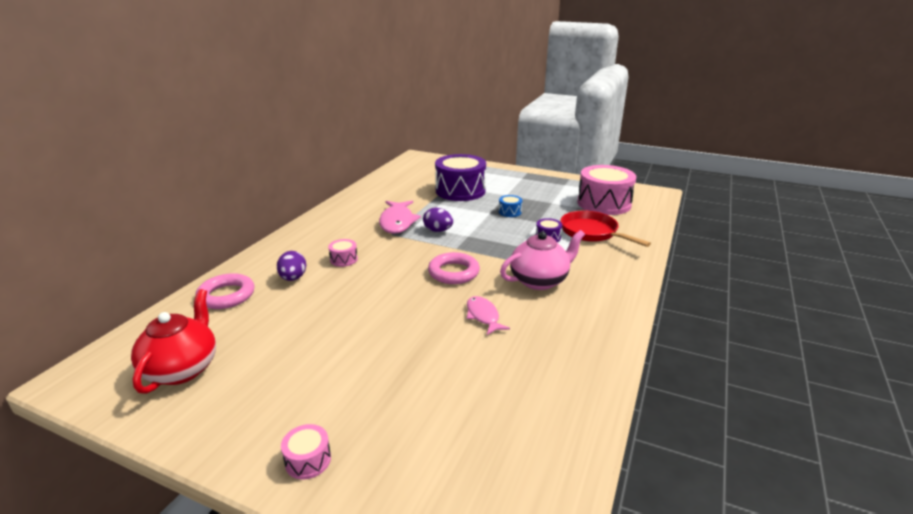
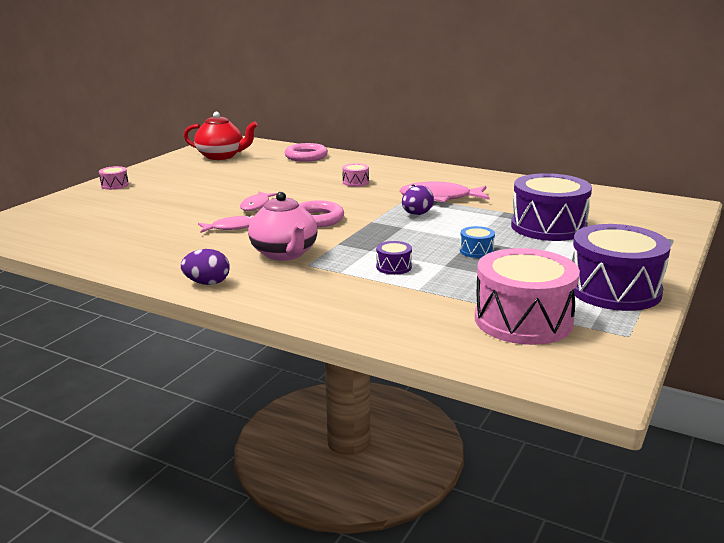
camera: 95 degrees right, 5 degrees down
purple egg [277,251,306,281] -> purple egg moved to [181,249,230,285]
red pan [560,211,651,247] -> none
none -> pink fish [240,191,277,211]
none -> purple drum [572,224,671,311]

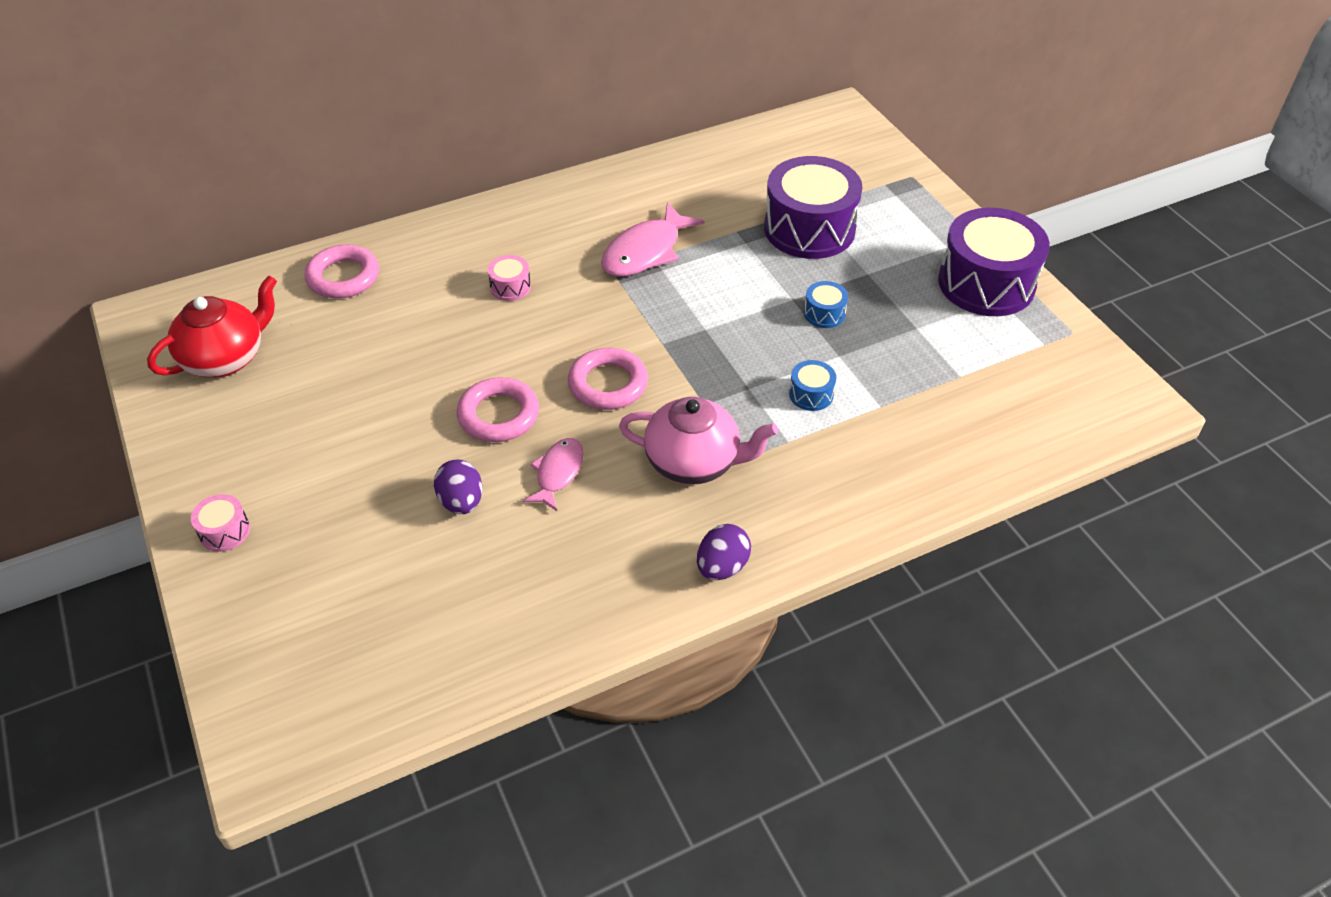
camera: 55 degrees left, 25 degrees up
pink fish [240,191,277,211] -> pink ring [457,377,539,442]
purple drum [376,241,412,275] -> blue drum [789,360,836,411]
purple egg [402,185,434,215] -> purple egg moved to [434,459,482,514]
pink drum [475,248,580,345] -> none

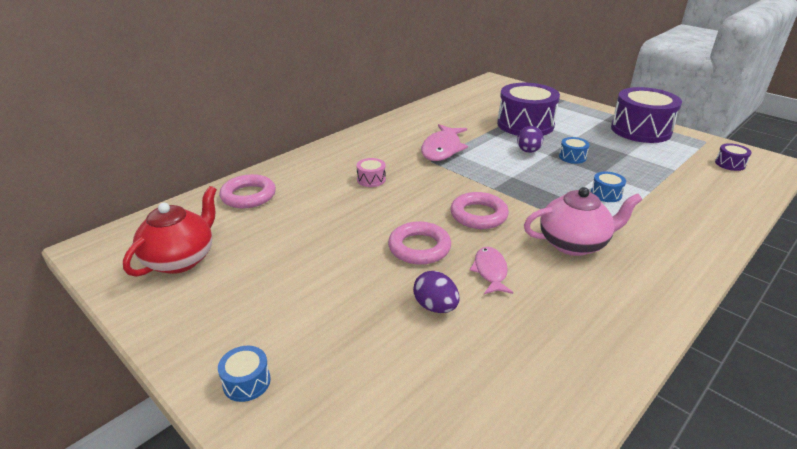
camera: 20 degrees left, 15 degrees down
pink drum [191,494,250,552] -> blue drum [218,346,271,402]
purple egg [697,524,751,580] -> purple egg moved to [517,126,543,153]
none -> purple drum [715,143,752,171]

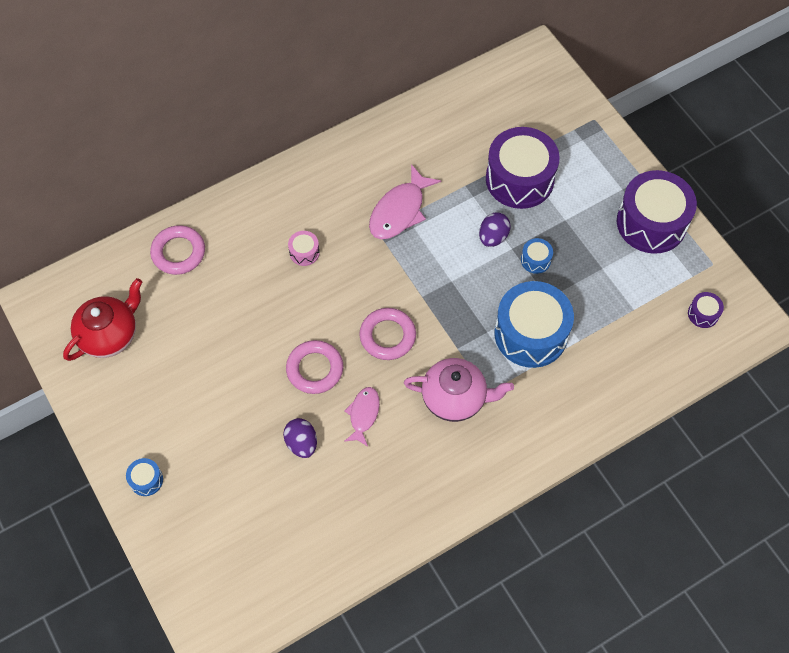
camera: 15 degrees right, 30 degrees up
blue drum [591,172,626,202] -> blue drum [494,281,574,368], size x2.36

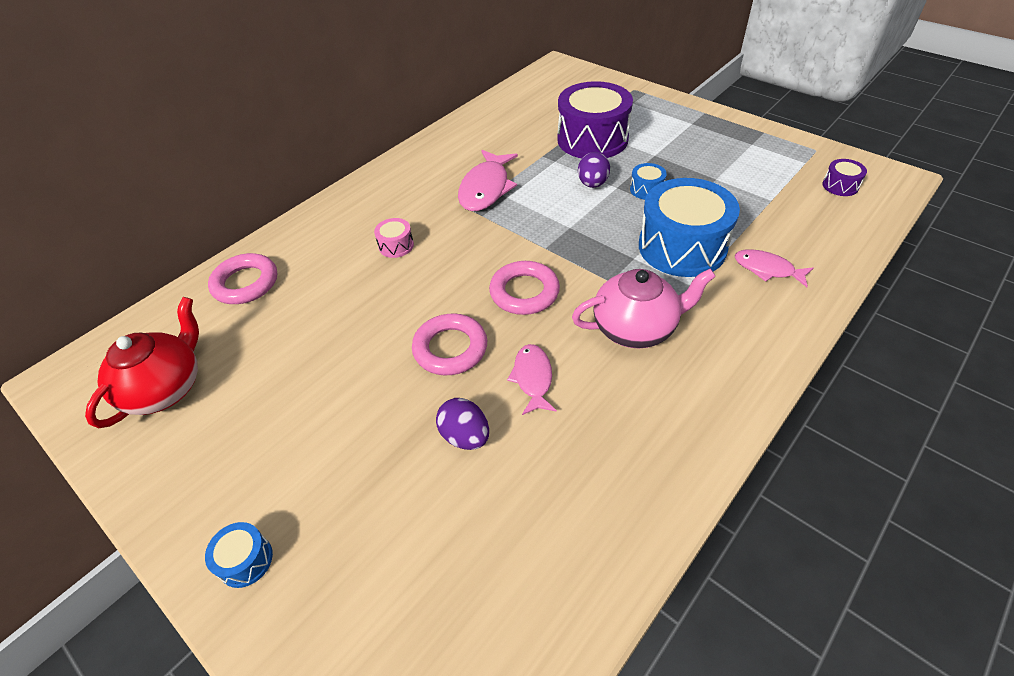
camera: 15 degrees left, 15 degrees down
purple drum [617,170,697,254] -> none
none -> pink fish [735,249,813,287]

